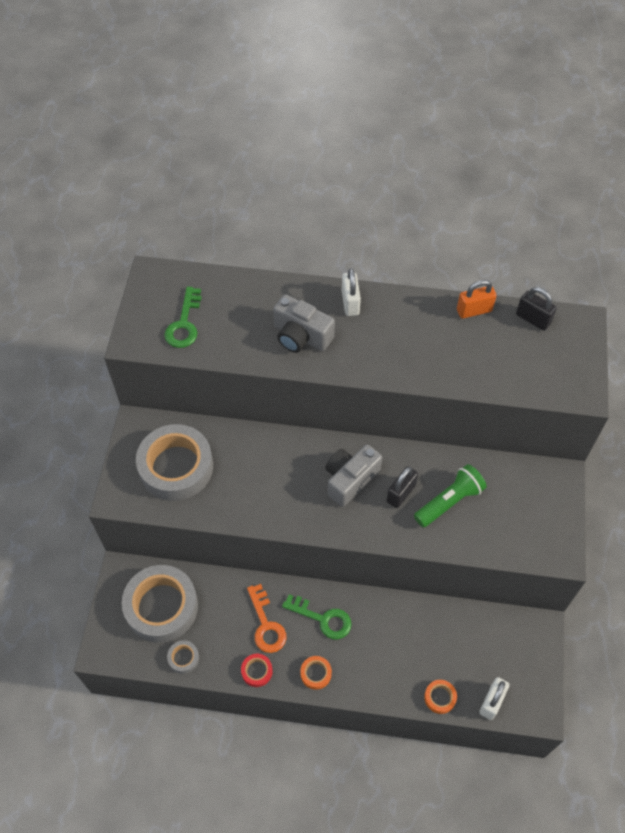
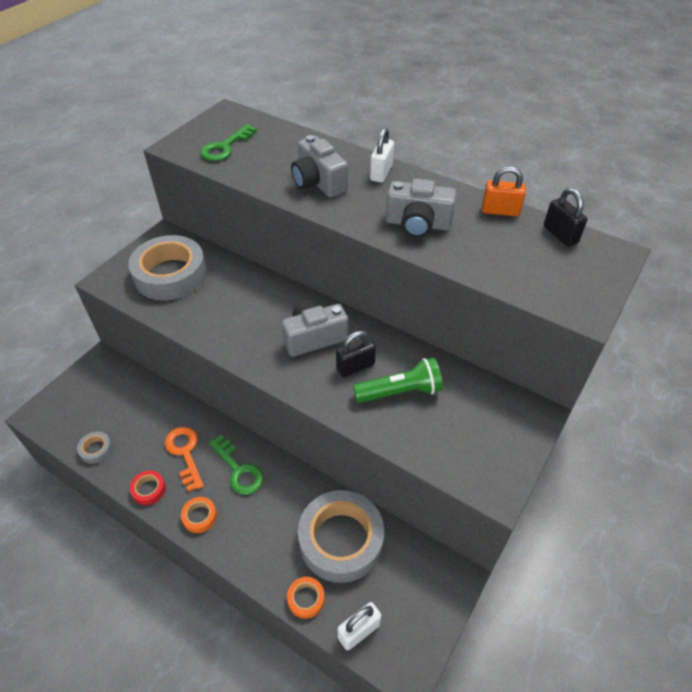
camera: 25 degrees right, 10 degrees down
grey tape [122,565,198,643] -> grey tape moved to [298,490,384,583]
orange key [247,584,287,653] -> orange key turned 150 degrees clockwise [165,427,204,492]
none -> grey camera [386,179,457,238]

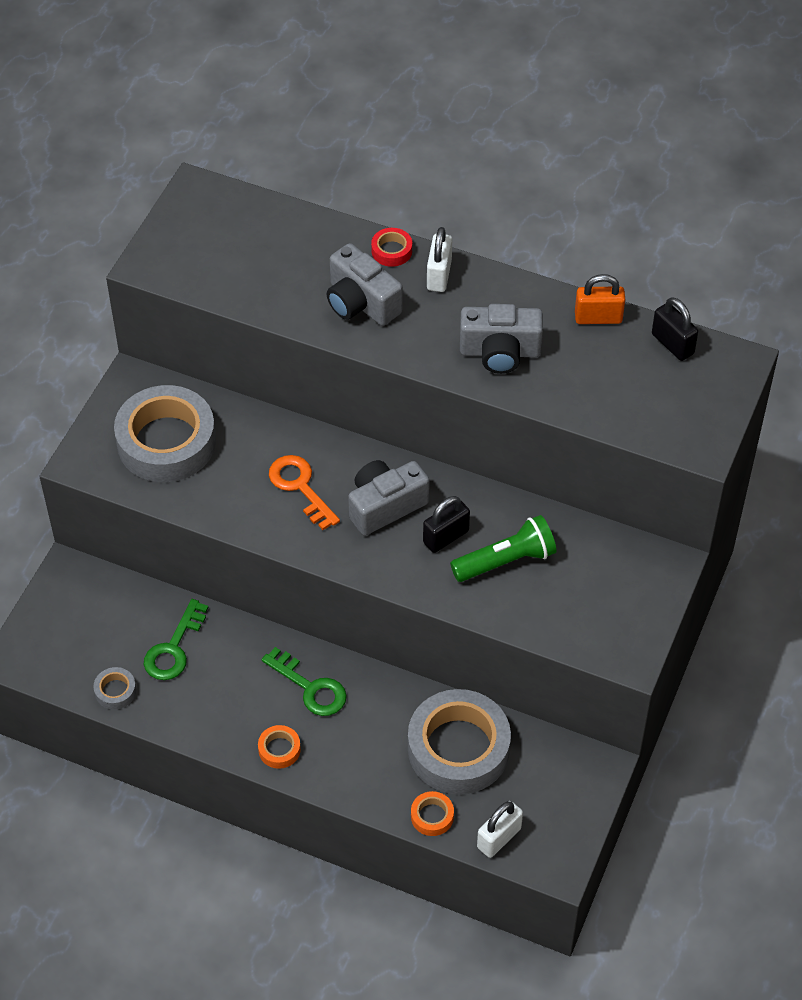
camera: 10 degrees left, 5 degrees up
red tape [130,471,166,505] -> red tape moved to [371,228,412,267]
orange key [165,427,204,492] -> orange key moved to [269,455,340,530]
green key [200,124,257,161] -> green key moved to [144,599,209,680]

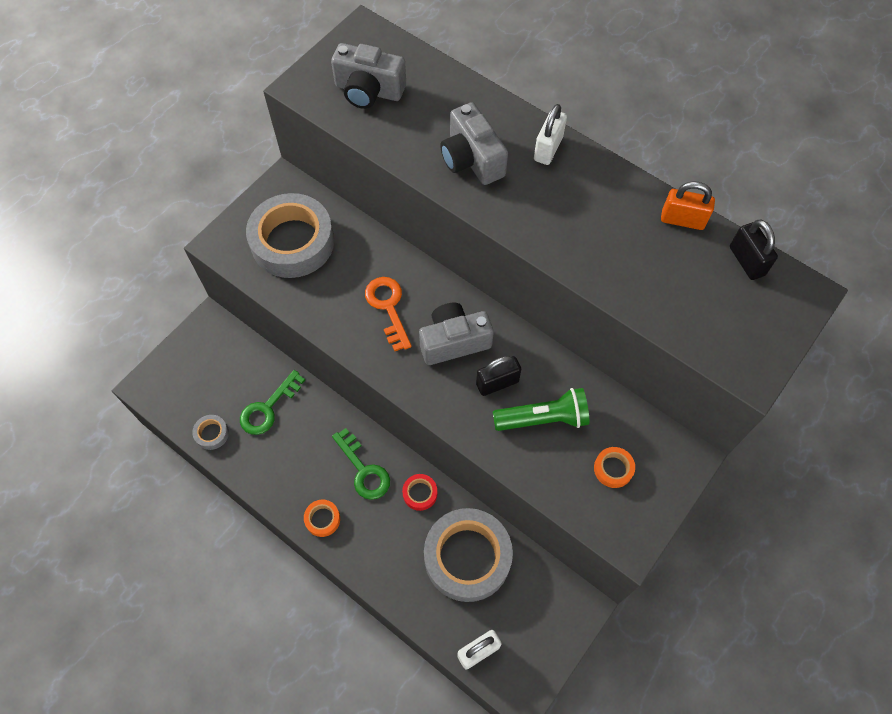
camera: 15 degrees right, 10 degrees up
red tape [371,228,412,267] -> red tape moved to [402,474,437,511]
orange tape [411,791,454,836] -> orange tape moved to [594,447,635,488]
grey camera [460,304,543,374] -> grey camera moved to [331,43,406,109]

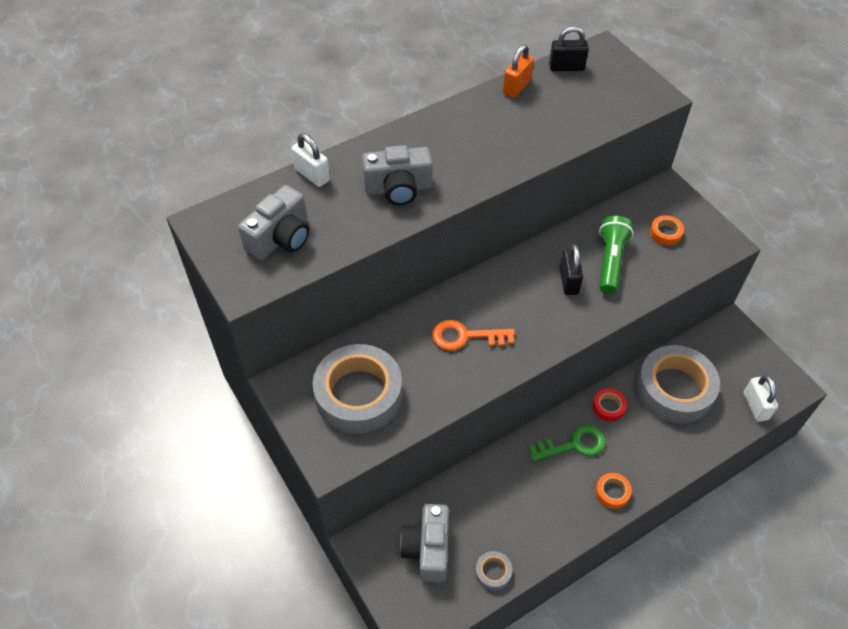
camera: 70 degrees left, 10 degrees down
green key [240,370,305,435] -> none
grey camera [419,303,494,365] -> grey camera moved to [400,504,449,582]
white padlock [534,104,567,165] -> white padlock moved to [291,133,330,187]

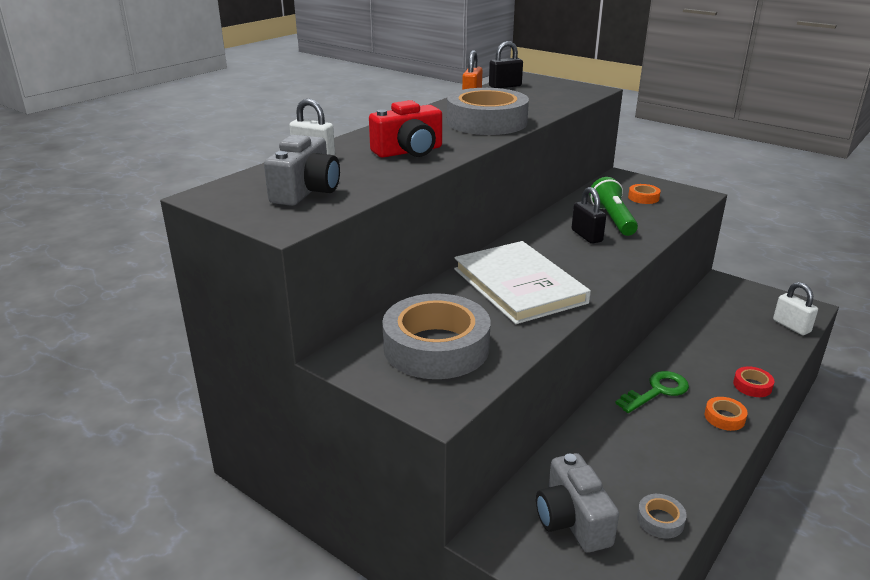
camera: 20 degrees left, 25 degrees down
grey camera [362,145,433,205] -> red camera [369,100,442,158]
orange key [432,320,515,351] -> white book [454,241,591,324]
red tape [593,389,627,421] -> red tape moved to [733,366,775,397]
grey tape [636,345,720,423] -> grey tape moved to [447,88,529,135]

